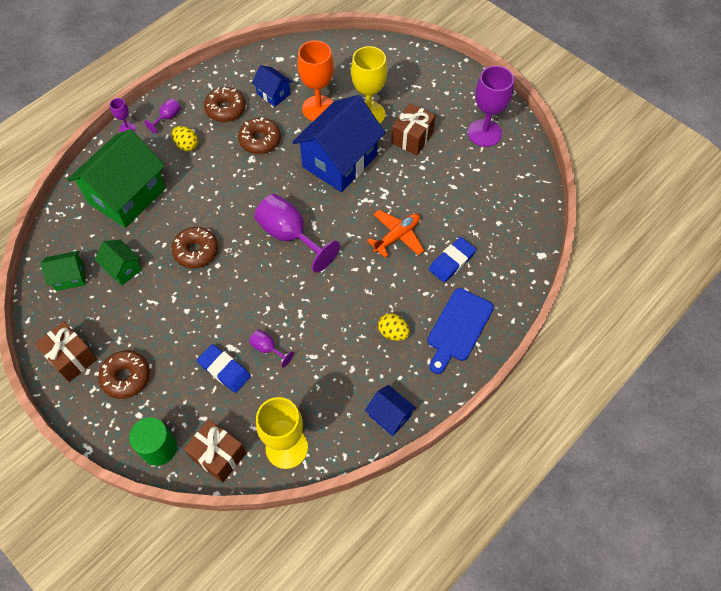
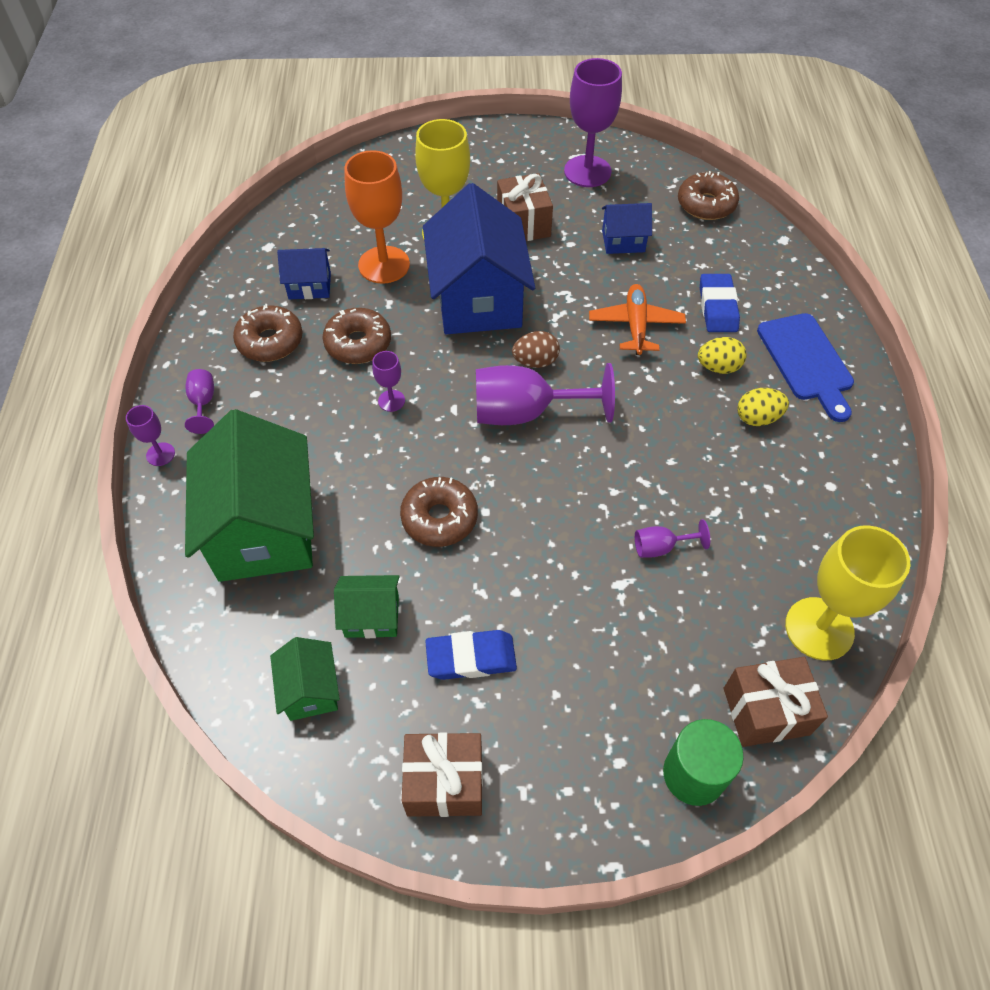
camera: 45 degrees left, 5 degrees down
green house [40,251,86,291] -> green house turned 45 degrees counterclockwise [270,637,340,721]
brown donut [98,351,150,399] -> brown donut moved to [678,171,739,220]
yellow egg [172,126,198,151] -> yellow egg moved to [698,337,747,374]
blue eraser [197,344,251,393] -> blue eraser moved to [425,630,517,680]
blue house [365,385,416,436] -> blue house moved to [602,203,652,254]
none -> purple goblet [372,351,405,412]
none -> brown egg [512,331,560,368]

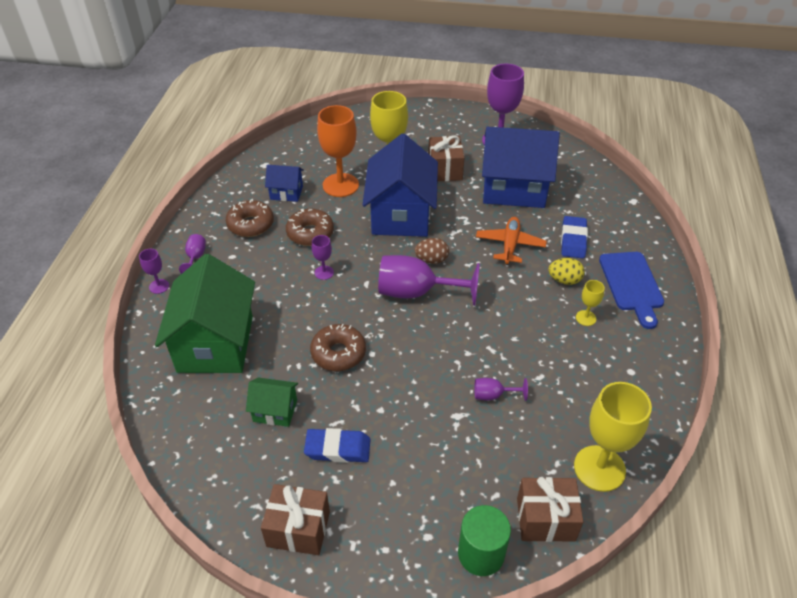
camera: 10 degrees right, 10 degrees down
green house [270,637,340,721] -> none
blue house [602,203,652,254] -> blue house [482,127,560,208], size x2.13
brown donut [678,171,739,220] -> none
yellow egg [737,388,789,426] -> yellow goblet [576,280,605,326]

